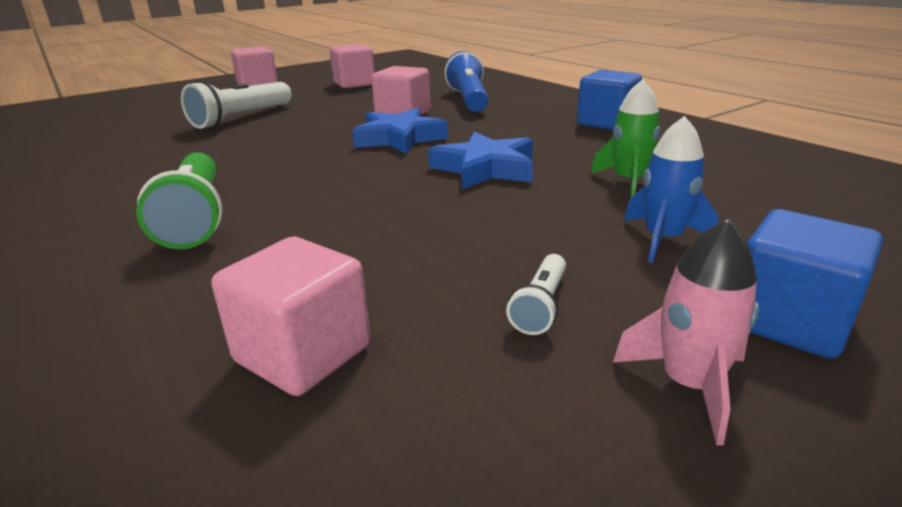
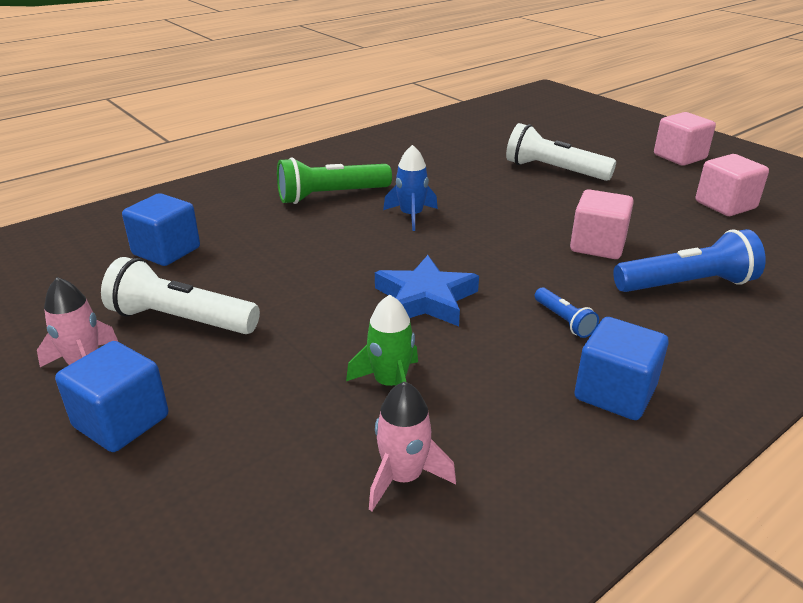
camera: 85 degrees right, 5 degrees up
pink cube [211,237,371,396] -> blue cube [122,193,200,266]
blue star [352,108,448,154] -> none
white flashlight [506,254,566,335] -> white flashlight [101,257,260,334], size x1.99
blue rocket [624,116,718,263] -> blue rocket moved to [383,145,438,231]
none -> pink rocket [369,381,456,511]
none -> blue flashlight [535,288,599,338]

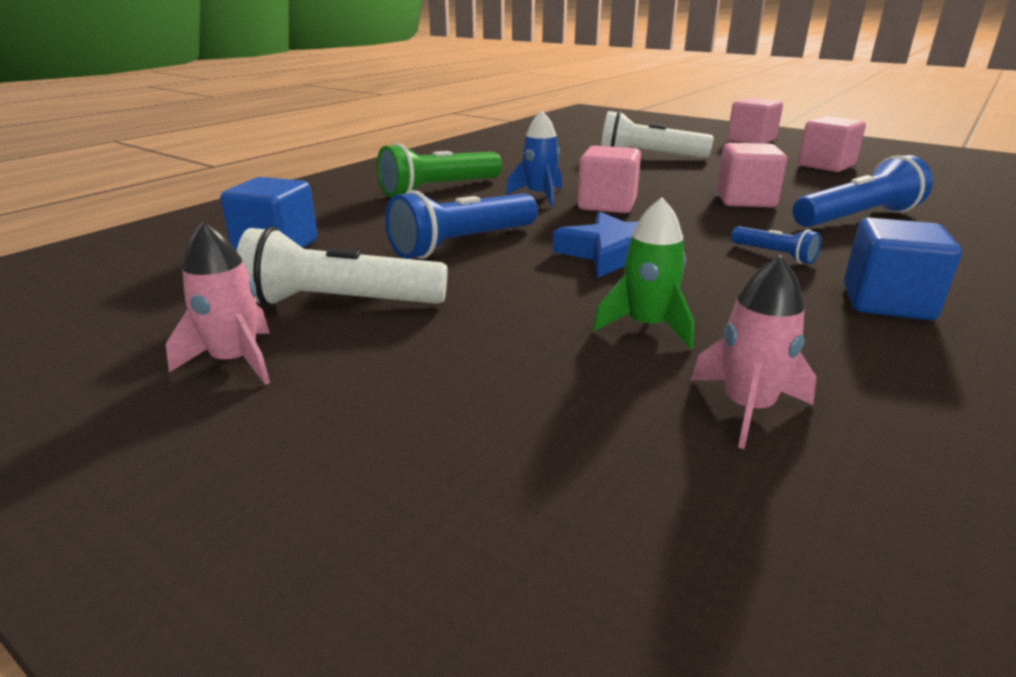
camera: 15 degrees left, 5 degrees down
blue cube [55,341,168,452] -> none
none -> blue flashlight [385,190,538,259]
none -> pink cube [577,145,641,213]

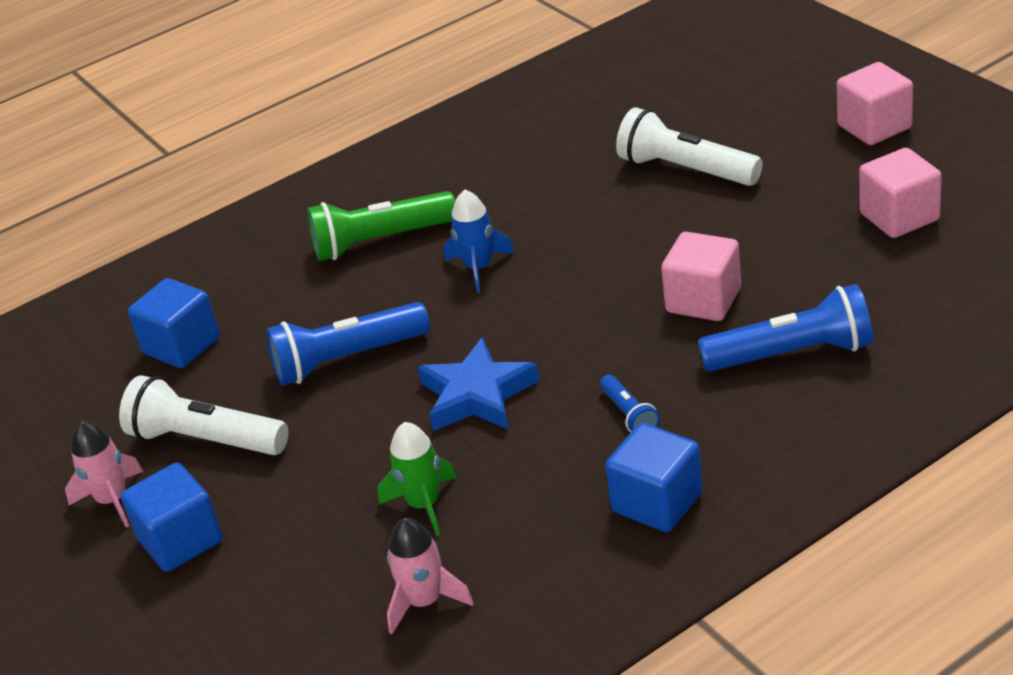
camera: 25 degrees right, 10 degrees up
pink cube [577,145,641,213] -> none
none -> blue cube [121,462,223,572]

